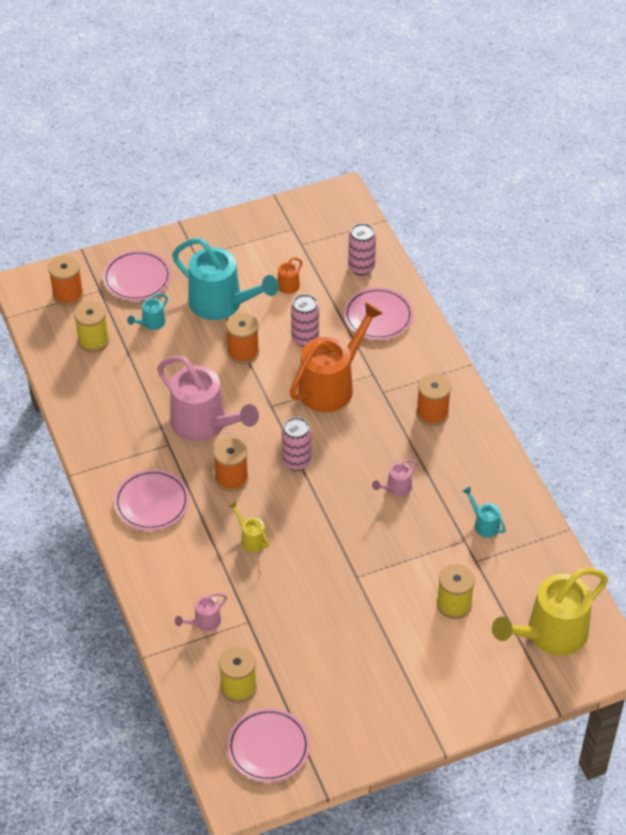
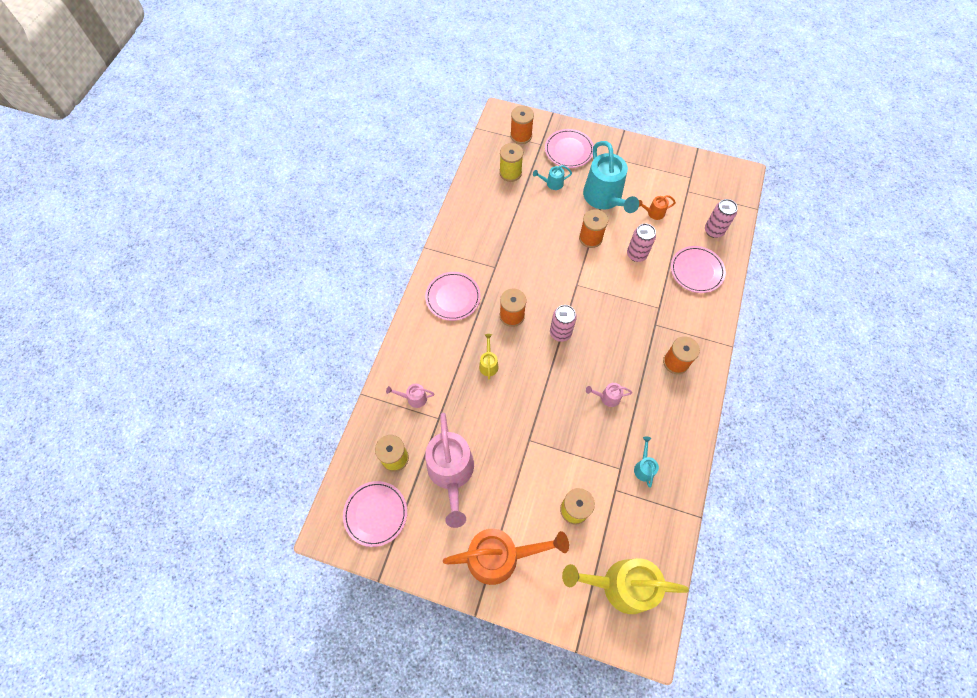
camera: 40 degrees right, 15 degrees up
pink watering can [157,356,259,442] -> pink watering can moved to [425,412,474,528]
orange watering can [290,302,383,412] -> orange watering can moved to [443,529,569,585]

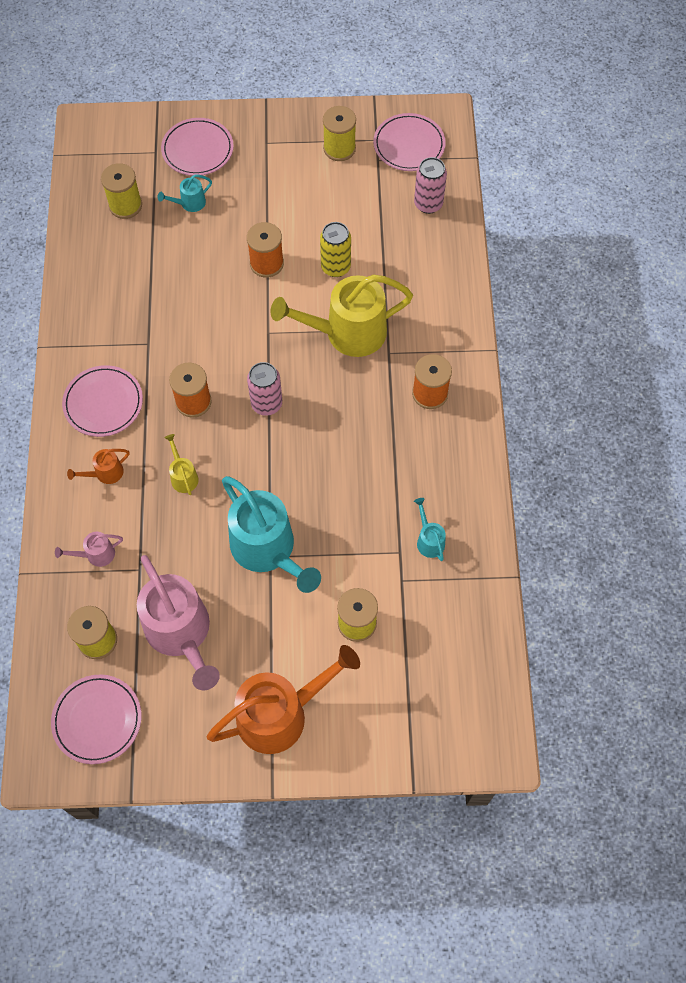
camera: 20 degrees left, 0 degrees up
orange spool [510,106,534,144] -> none
yellow watering can [562,558,689,614] -> yellow watering can moved to [271,274,413,357]
turquoise watering can [583,141,639,213] -> turquoise watering can moved to [222,476,321,593]
pink watering can [586,383,632,407] -> none
pink can [627,224,656,262] -> yellow can [320,222,351,277]
orange watering can [639,195,676,220] -> orange watering can moved to [67,449,130,484]
pink plate [671,246,726,293] -> pink plate moved to [373,113,446,171]
none -> yellow spool [323,106,356,161]

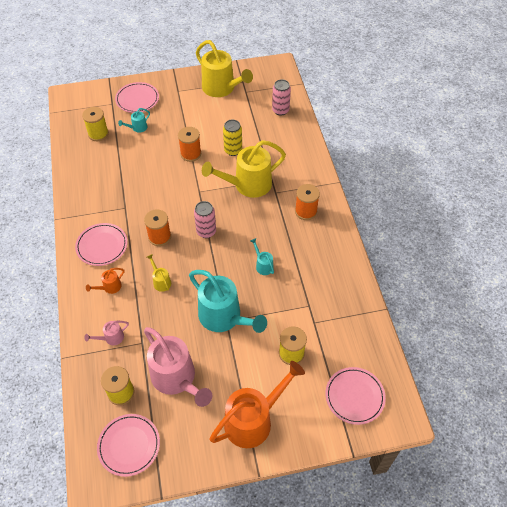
camera: 10 degrees left, 10 degrees down
yellow spool [323,106,356,161] -> yellow watering can [196,40,253,97]
pink plate [373,113,446,171] -> pink plate moved to [325,367,386,425]
turquoise watering can [414,498,446,561] -> turquoise watering can moved to [251,238,274,275]

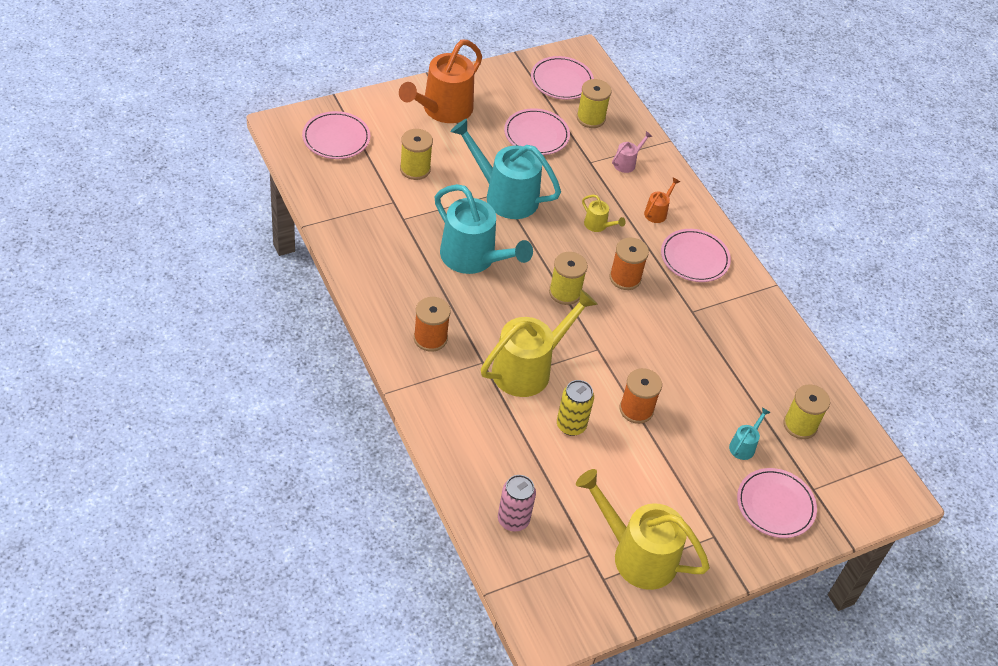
camera: 160 degrees right, 5 degrees down
pink watering can [144,327,212,407] -> pink plate [504,108,570,155]
pink can [194,201,216,238] -> yellow spool [549,252,588,305]
turquoise watering can [251,238,274,275] -> turquoise watering can [435,184,533,274], size x2.30

